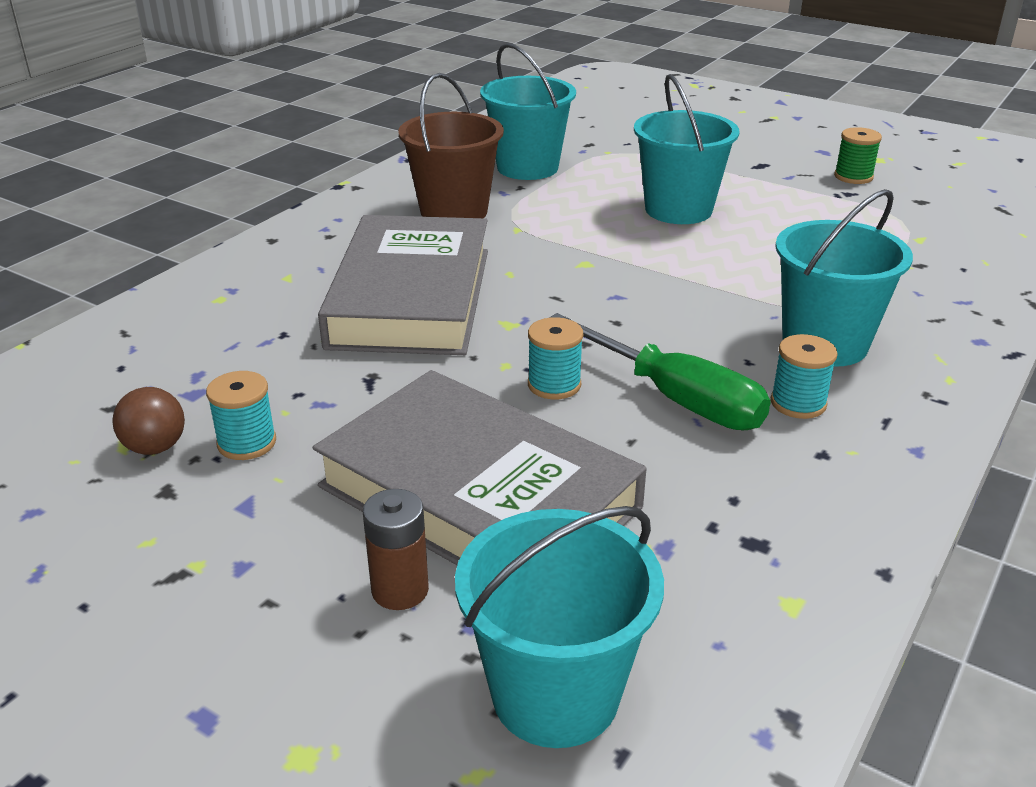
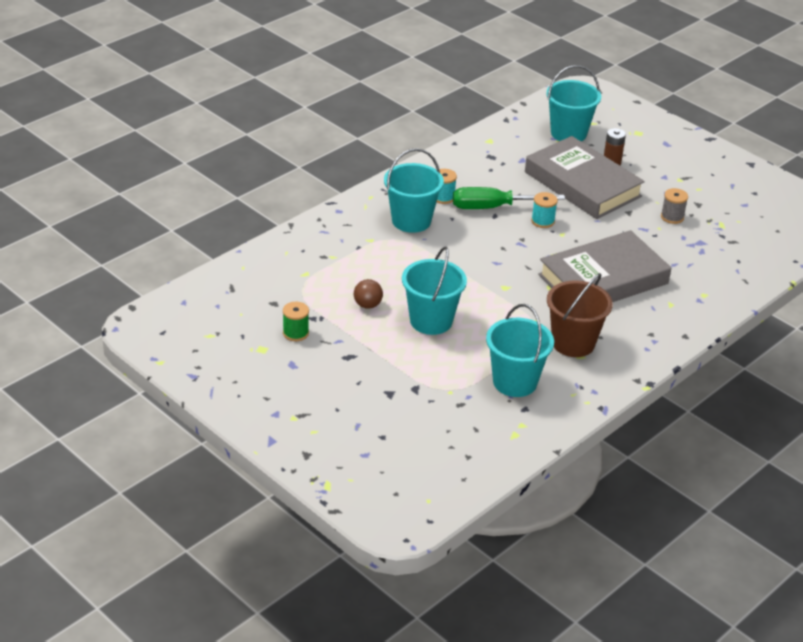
camera: 170 degrees left, 5 degrees up
brown ball [112,387,185,455] -> brown ball moved to [354,279,383,309]
turquoise spool [206,371,276,460] -> grey spool [661,188,688,224]
grey book [318,215,488,355] -> grey book turned 45 degrees clockwise [538,230,671,302]
green screwdriver [549,313,771,430] -> green screwdriver turned 60 degrees counterclockwise [453,187,565,209]

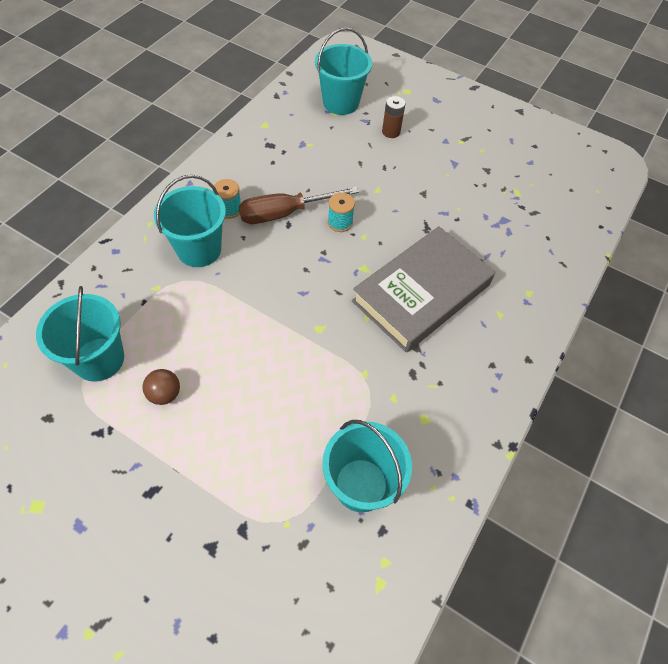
camera: 15 degrees left, 20 degrees up
green spool [283,302,309,341] -> none
turquoise bucket [402,247,467,335] -> turquoise bucket moved to [36,286,124,382]
green screwdriver [453,187,565,209] -> brown screwdriver [239,187,359,224]
grey book [525,136,645,219] -> none
brown bucket [547,273,613,357] -> none
grey spool [661,188,688,224] -> none

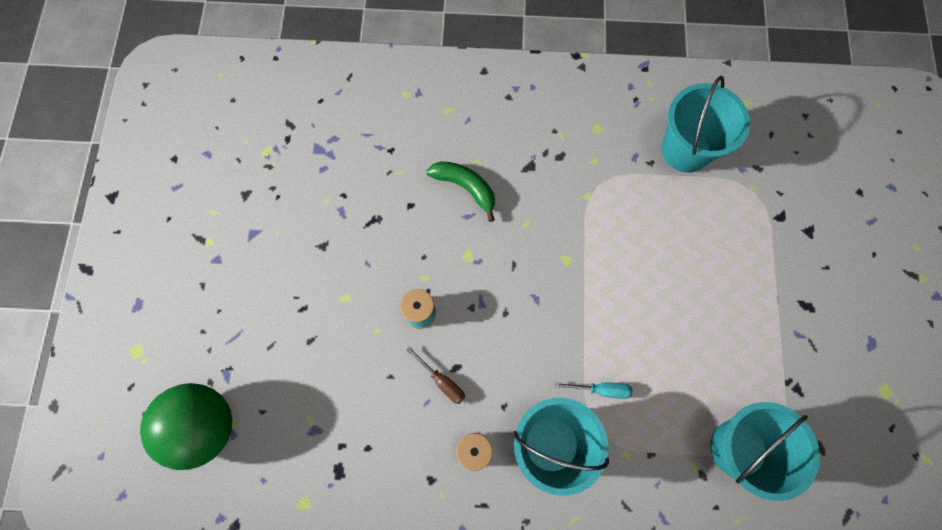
camera: 115 degrees left, 15 degrees up
brown ball [143,369,180,405] -> none
brown screwdriver [239,187,359,224] -> brown screwdriver [406,346,465,404], size x0.48
turquoise bucket [315,27,372,115] -> green ball [140,383,232,470]
grey book [352,226,495,353] -> green banana [426,161,495,222]
brown battery [382,96,406,138] -> none
none -> turquoise screwdriver [555,382,633,399]

